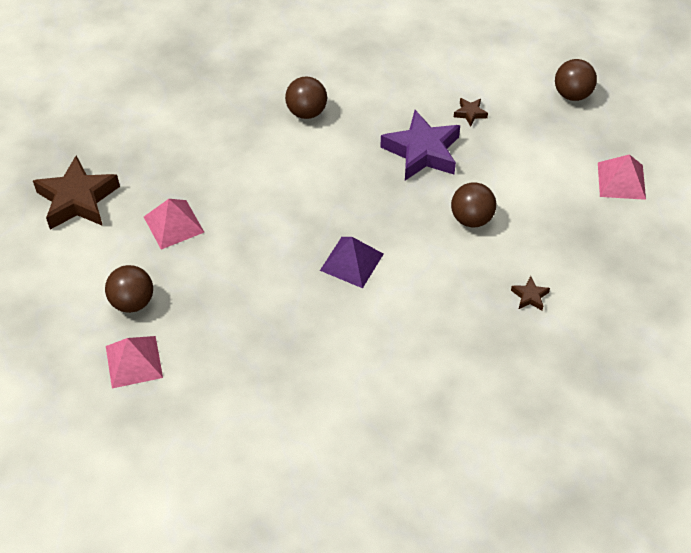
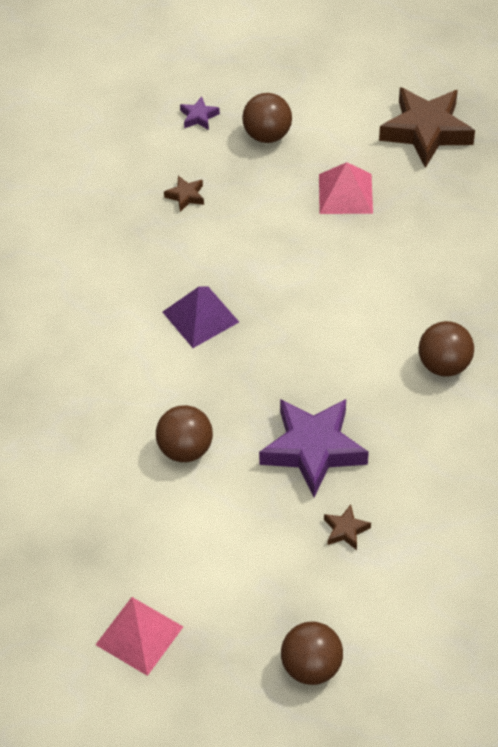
camera: 120 degrees right, 0 degrees up
pink pyramid [106,336,163,388] -> purple star [180,96,220,130]
brown star [511,276,550,310] -> brown star moved to [164,176,204,212]

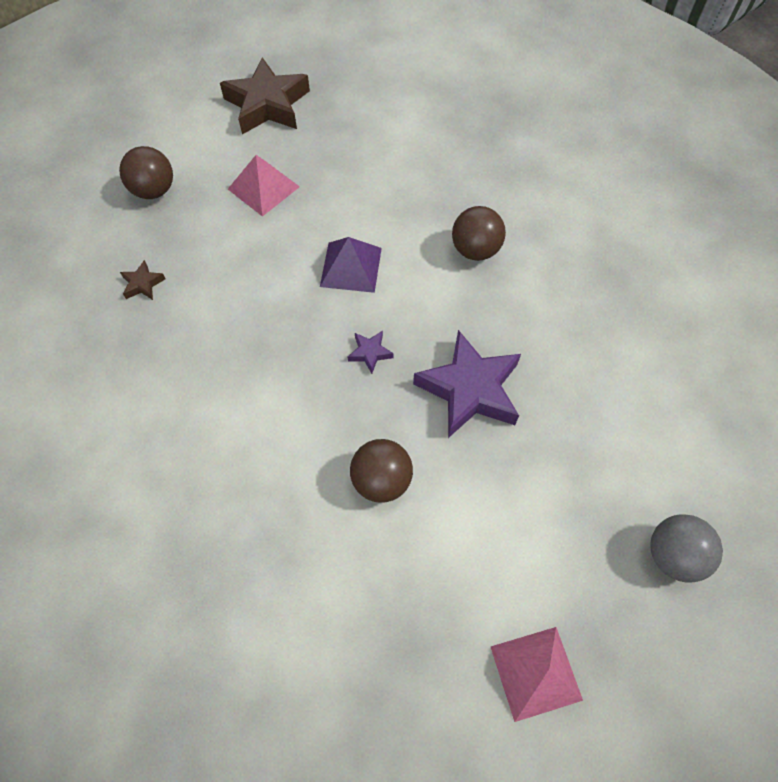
camera: 50 degrees left, 10 degrees up
purple pyramid [163,287,239,348] -> purple pyramid moved to [320,237,382,293]
purple star [180,96,220,130] -> purple star moved to [348,331,394,374]
brown ball [281,622,343,685] -> grey ball [650,514,723,583]
brown star [324,504,371,550] -> none

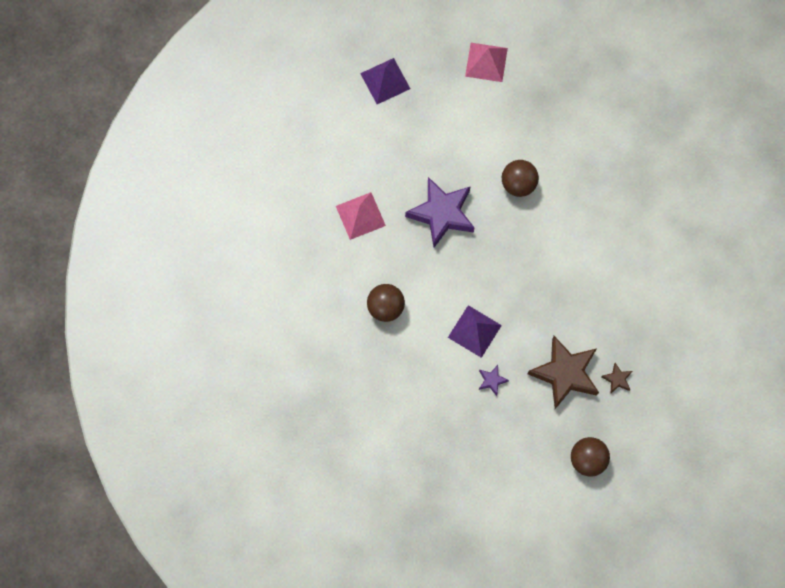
camera: 155 degrees left, 10 degrees up
brown star [220,57,310,134] -> brown star moved to [528,336,599,409]
pink pyramid [228,155,300,217] -> pink pyramid moved to [336,192,386,240]
purple star [348,331,394,374] -> purple star moved to [479,365,509,396]
grey ball [650,514,723,583] -> purple pyramid [360,58,410,104]

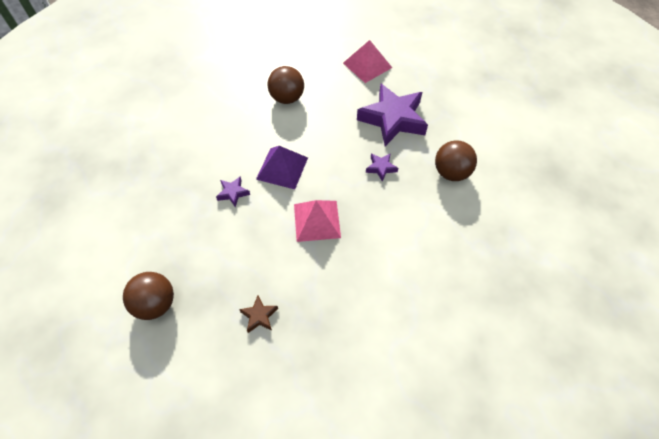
camera: 75 degrees right, 15 degrees down
purple pyramid [360,58,410,104] -> none
pink pyramid [465,43,508,82] -> pink pyramid moved to [294,200,341,242]
brown star [528,336,599,409] -> none
none -> purple star [366,153,398,182]

